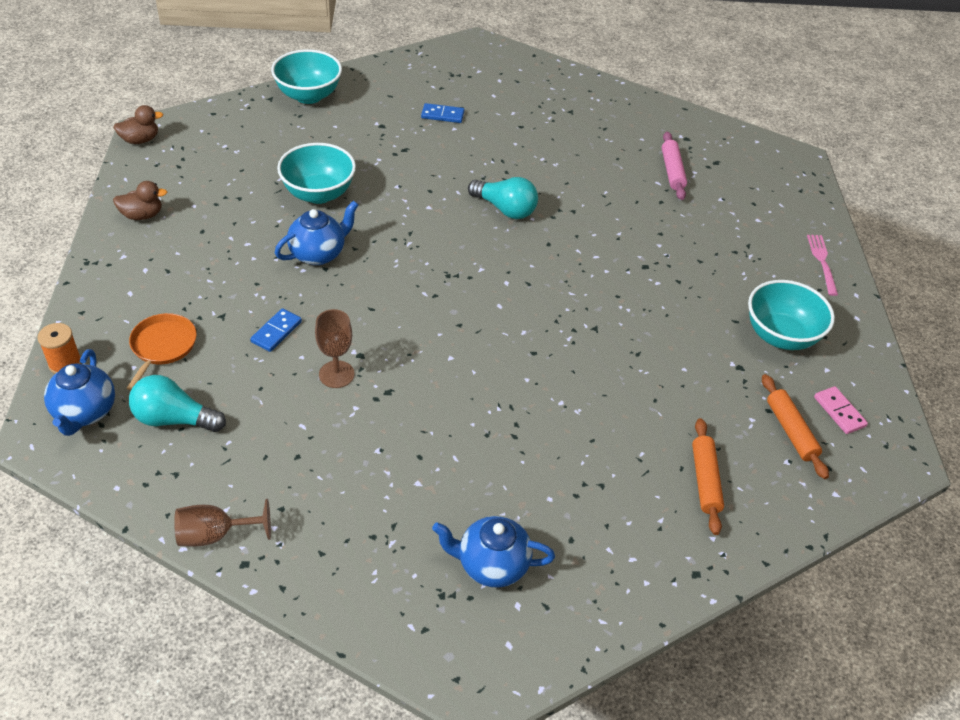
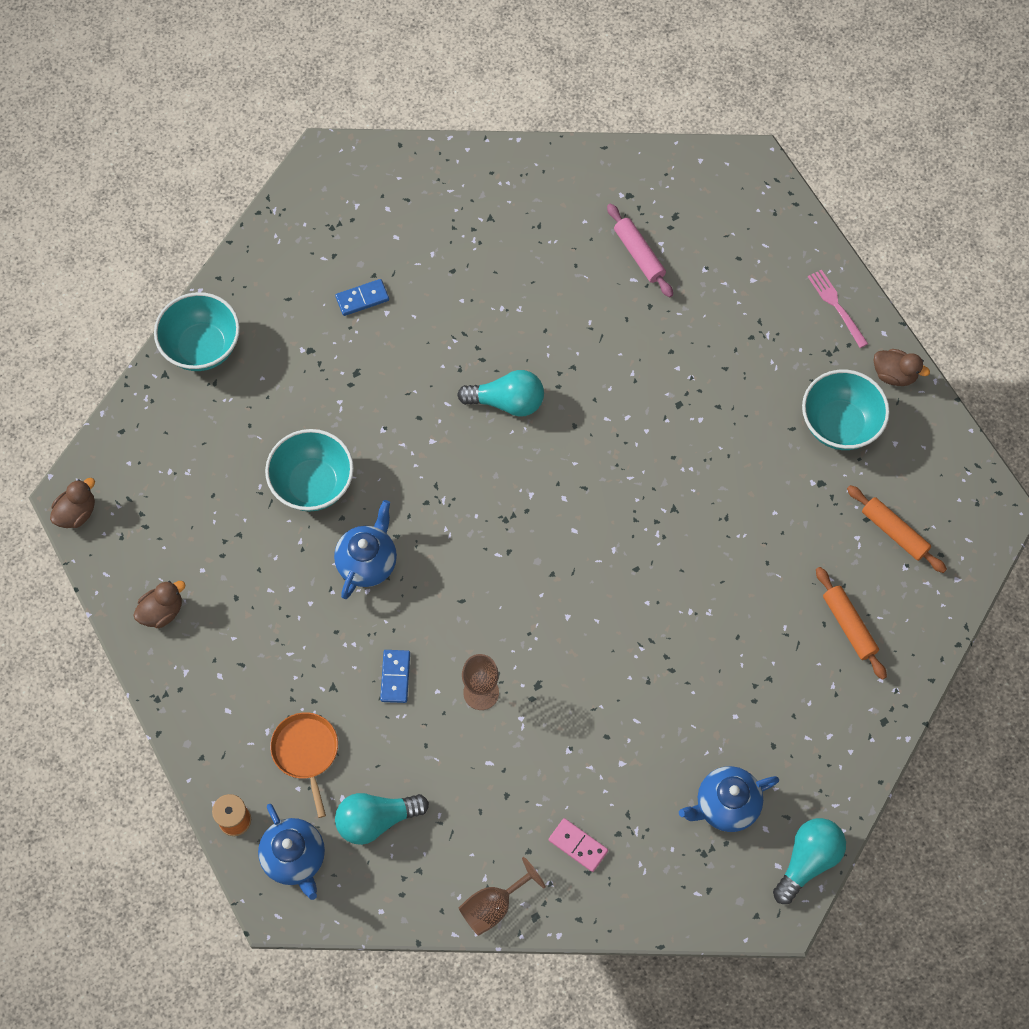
camera: 25 degrees left, 20 degrees up
pink domino [814,386,868,434] -> pink domino moved to [549,818,608,872]
none -> turquoise light bulb [773,818,846,904]
none -> brown duck [874,349,930,386]

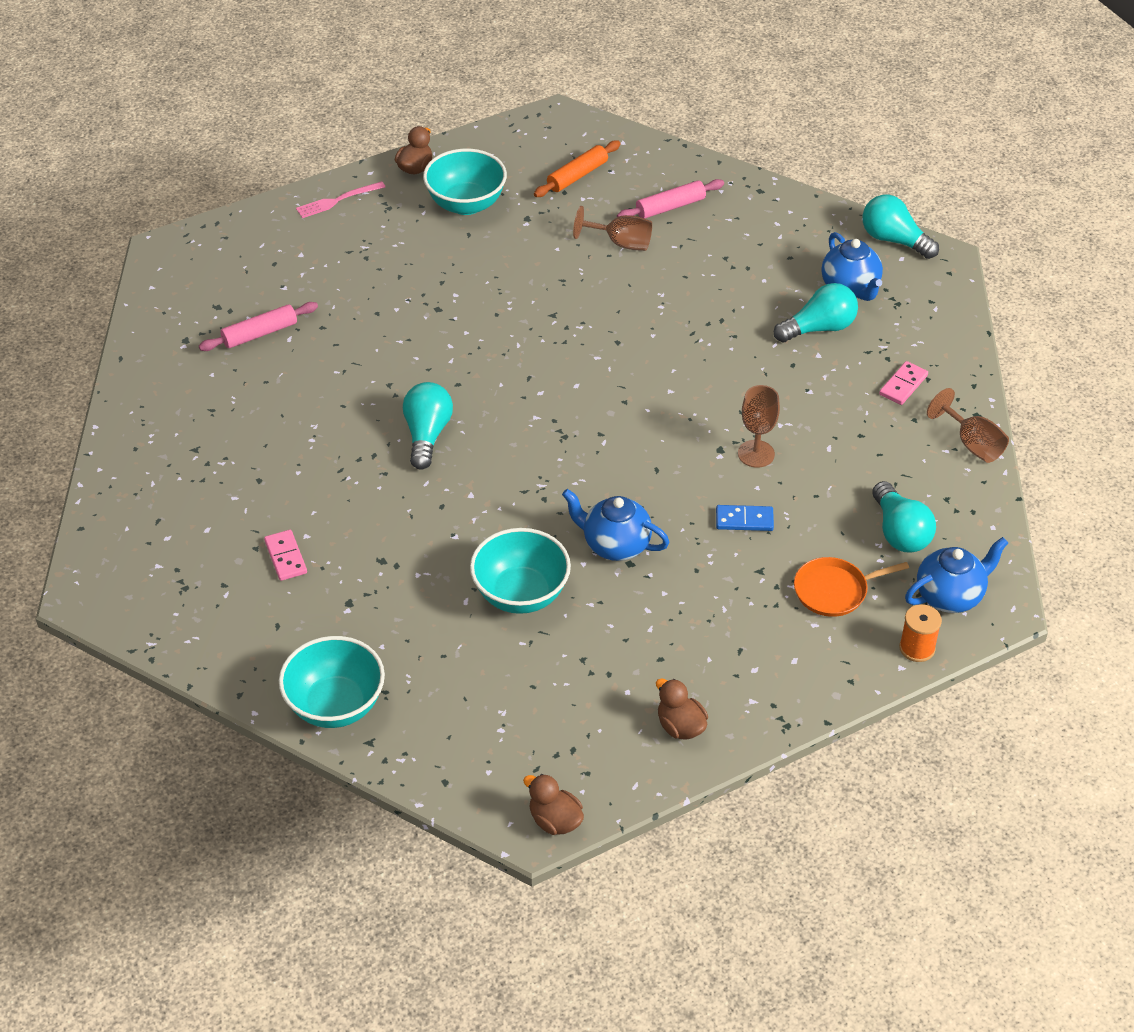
camera: 90 degrees left, 20 degrees down
blue domino [335,279,389,316] -> pink domino [264,530,307,581]
orange rolling pin [816,567,887,680] -> pink rolling pin [617,179,724,219]
none -> brown goblet [573,206,652,251]
none -> turquoise light bulb [774,283,858,342]

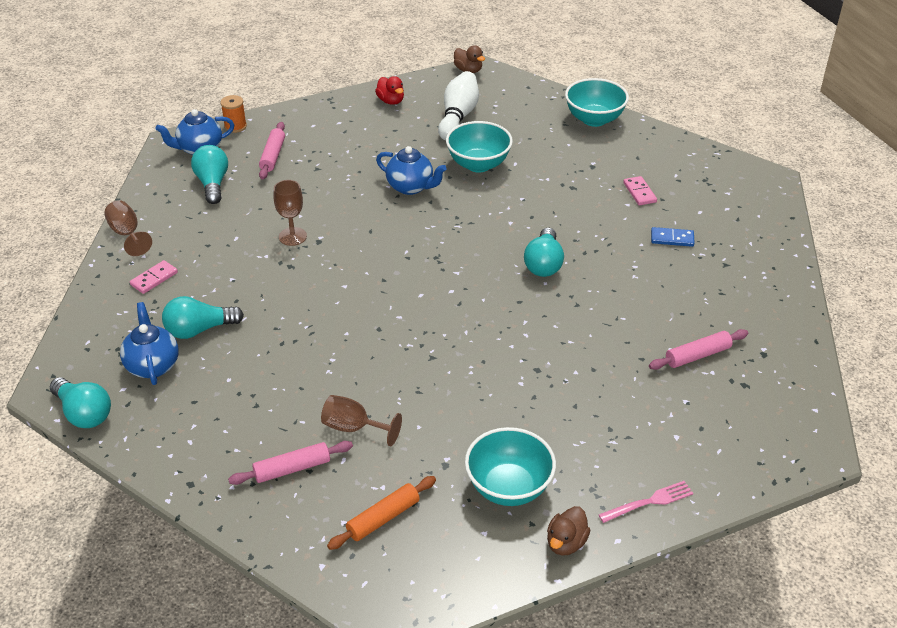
camera: 175 degrees left, 5 degrees down
brown duck [656,678,708,740] -> red duck [375,76,404,105]
blue domino [716,505,774,531] -> blue domino moved to [651,227,694,247]
orange pan [794,557,909,617] -> pink rolling pin [259,122,285,179]
none -> white bowling pin [438,71,479,140]

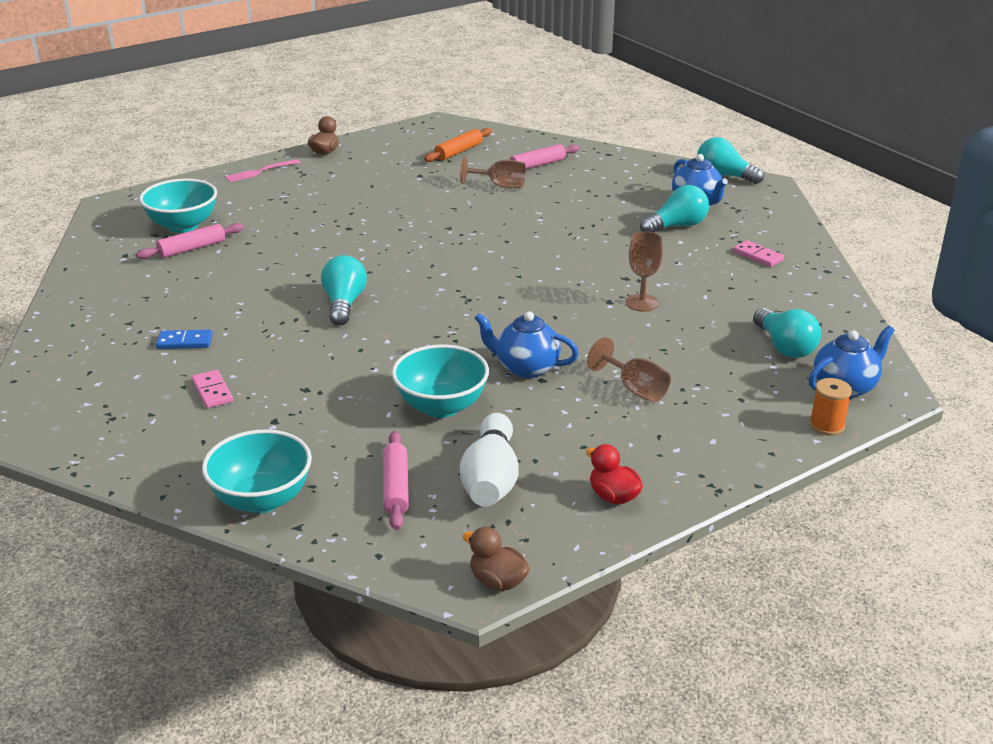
camera: 170 degrees right, 10 degrees down
brown goblet [104,200,152,256] -> brown goblet moved to [587,337,671,402]
pink domino [130,260,178,294] -> pink domino turned 75 degrees counterclockwise [733,240,784,267]
pink rolling pin [259,122,285,179] -> pink rolling pin moved to [383,431,409,530]
turquoise bowl [465,427,556,506] -> turquoise bowl moved to [139,179,217,233]

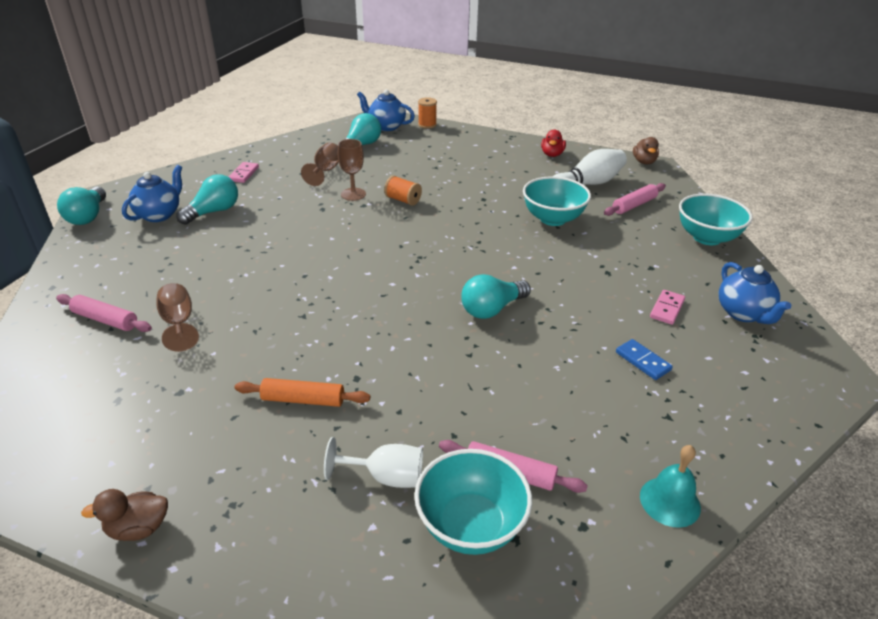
camera: 125 degrees left, 5 degrees up
pink fork [225,159,301,182] -> none
orange rolling pin [424,128,492,162] -> orange rolling pin moved to [235,378,370,407]
blue teapot [475,311,579,378] -> blue teapot moved to [719,262,791,324]
brown goblet [587,337,671,402] -> brown goblet moved to [301,143,339,186]
turquoise light bulb [640,185,709,232] -> turquoise light bulb turned 105 degrees clockwise [176,174,238,225]
none -> white goblet [324,437,423,488]
none -> orange spool [384,175,422,206]
none -> turquoise bell [640,445,701,528]

